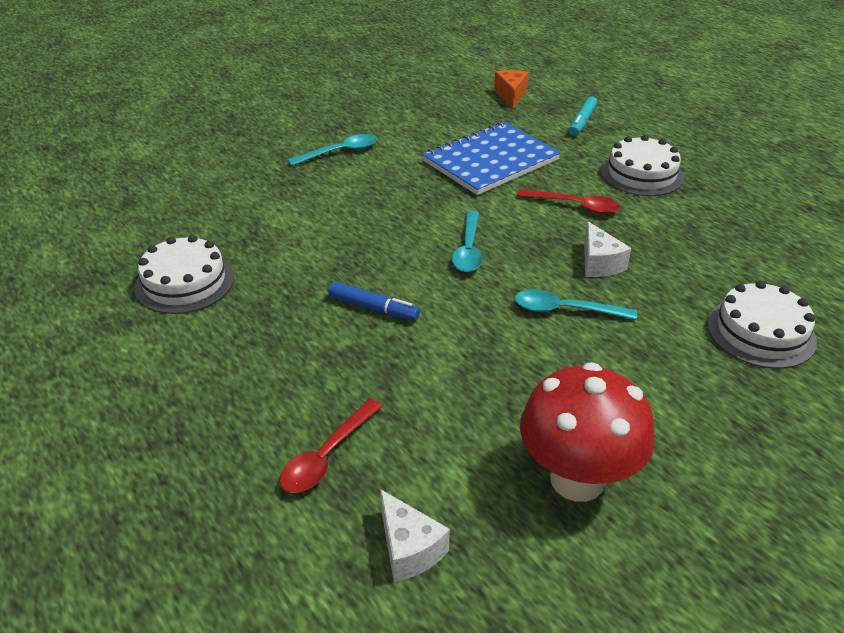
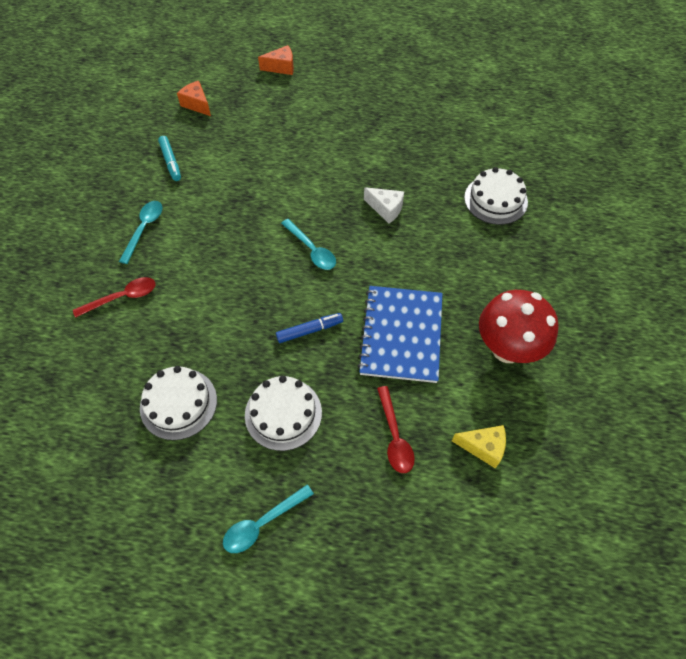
camera: 45 degrees left, 20 degrees up
white cheese [380,489,450,582] -> yellow cheese [452,425,506,468]
blue notebook [422,122,561,195] -> blue notebook moved to [357,286,443,383]
turquoise spoon [515,289,637,320] -> turquoise spoon moved to [223,485,314,553]
red spoon [517,189,620,214] -> red spoon moved to [73,277,155,318]
turquoise marker [569,96,597,136] -> turquoise marker moved to [158,136,181,181]
white cake [601,135,684,196] -> white cake moved to [245,376,322,451]
none -> orange cheese [258,45,294,75]

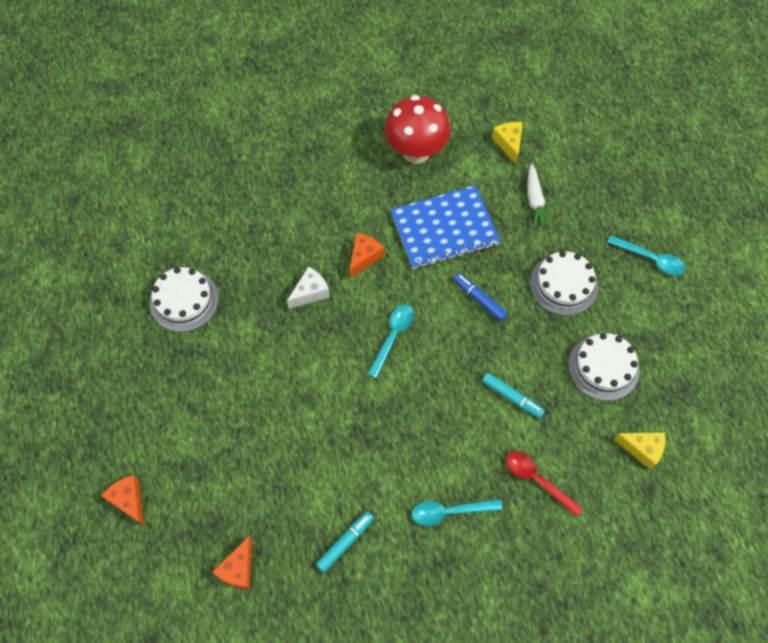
camera: 115 degrees left, 5 degrees up
white cheese [364,187,404,224] -> white cheese turned 45 degrees clockwise [287,266,330,309]
red spoon [377,386,415,473] -> white carrot [528,164,553,229]
white cake [464,167,528,225] -> white cake moved to [149,267,218,332]
none -> orange cheese [349,233,384,278]
none -> turquoise marker [482,373,545,419]
none -> yellow cheese [614,432,666,470]

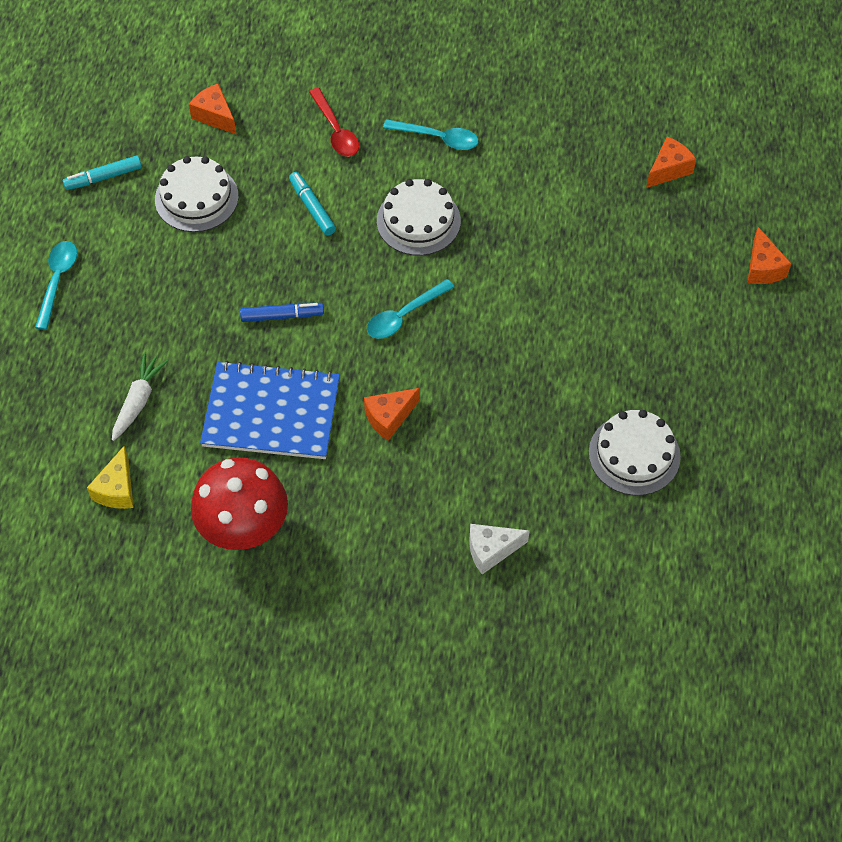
camera: 155 degrees left, 5 degrees down
white cheese [287,266,330,309] -> white cheese moved to [469,524,529,574]
turquoise marker [316,511,374,573] -> turquoise marker moved to [63,155,142,190]
blue marker [453,273,508,321] -> blue marker turned 75 degrees counterclockwise [240,303,324,322]
white cake [530,251,598,316] -> white cake moved to [377,179,461,256]
turquoise spoon [607,235,686,276] -> turquoise spoon turned 45 degrees clockwise [35,241,77,330]
yellow cheese [614,432,666,470] -> orange cheese [189,84,236,134]

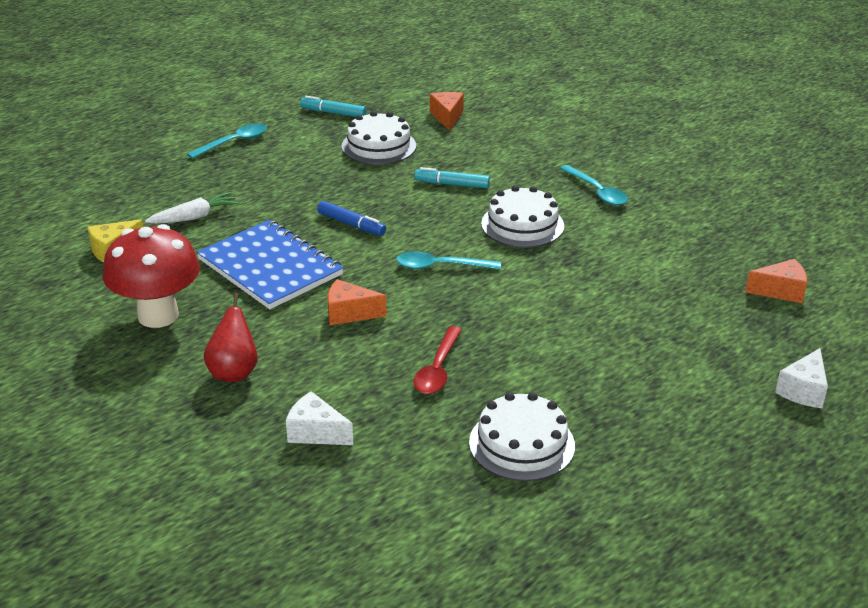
camera: 40 degrees right, 25 degrees down
turquoise marker [289,172,336,236] -> turquoise marker turned 90 degrees counterclockwise [414,167,490,188]
red spoon [309,88,359,157] -> red spoon moved to [413,326,462,394]
orange cheese [747,227,792,284] -> white cheese [775,348,828,408]
none -> red pear [204,293,258,382]

